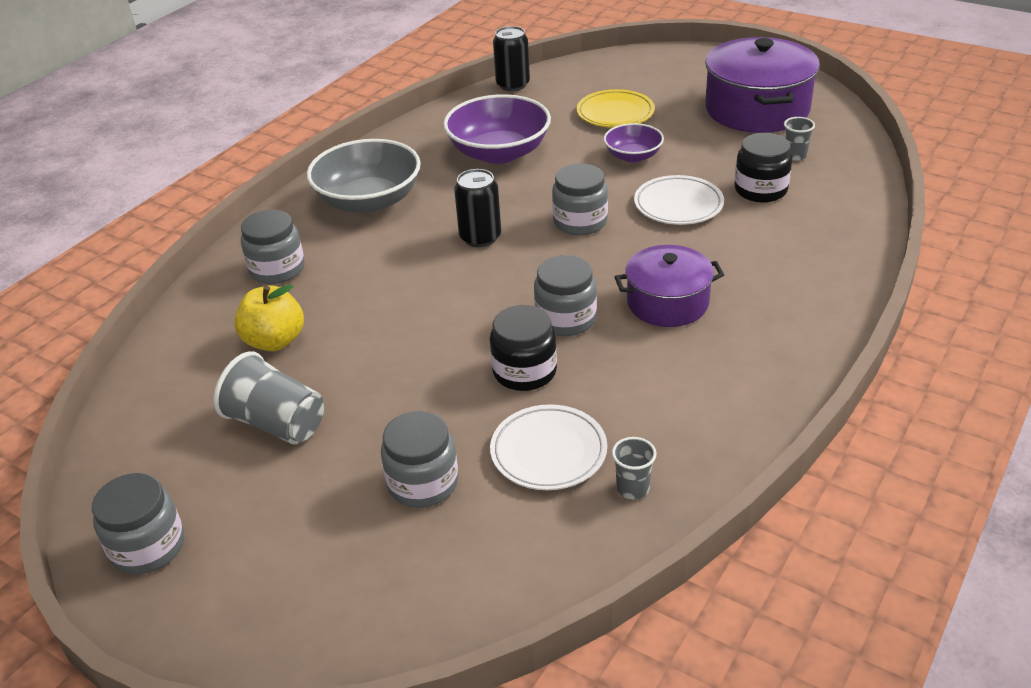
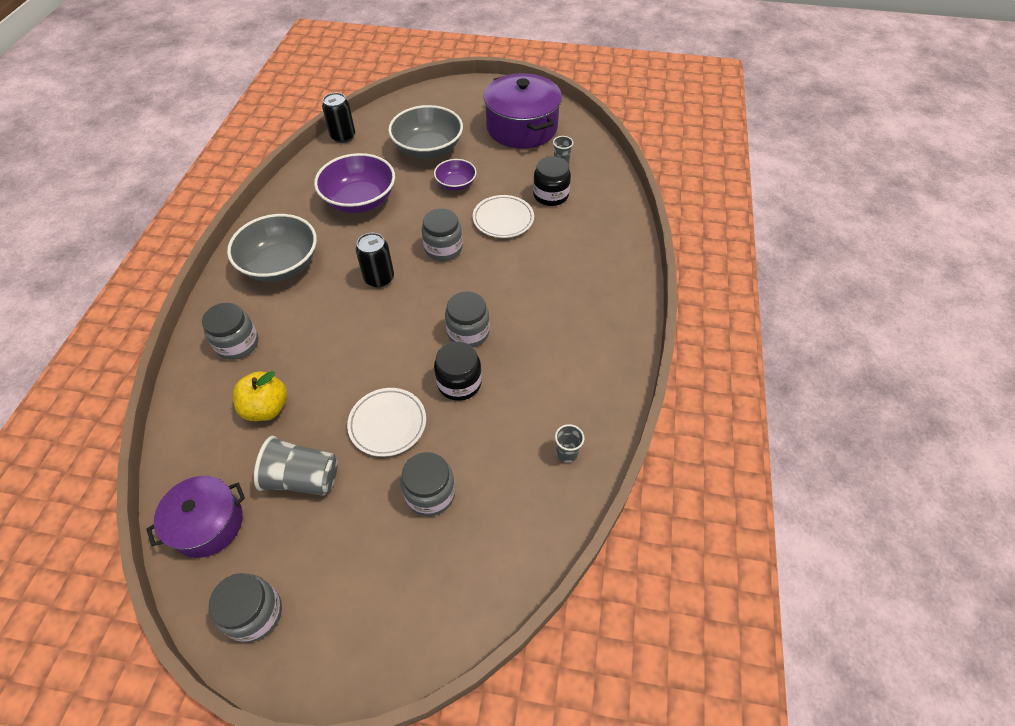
camera: 25 degrees left, 15 degrees up
white plate [490,404,607,490] -> white plate moved to [347,388,426,457]
yellow plate [577,89,655,128] -> grey bowl [388,105,463,159]
purple pot [615,245,724,327] -> purple pot moved to [146,476,245,558]

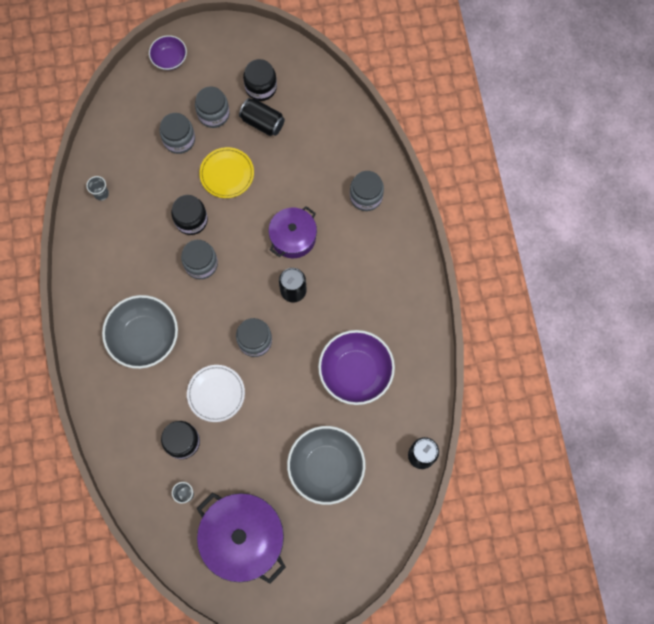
camera: 160 degrees right, 20 degrees up
purple pot [146,476,245,558] -> purple pot moved to [268,206,317,258]
grey jar [209,573,282,643] -> grey jar moved to [195,87,230,128]
grey bowl [227,214,317,282] -> grey bowl moved to [102,295,178,369]
yellow apple [233,371,287,421] -> none
grey cup [254,436,338,496] -> black can [239,98,285,136]
white plate [347,388,426,457] -> yellow plate [199,147,254,198]
purple bowl [434,159,477,191] -> purple bowl moved to [149,35,187,70]
none -> black jar [243,59,277,101]

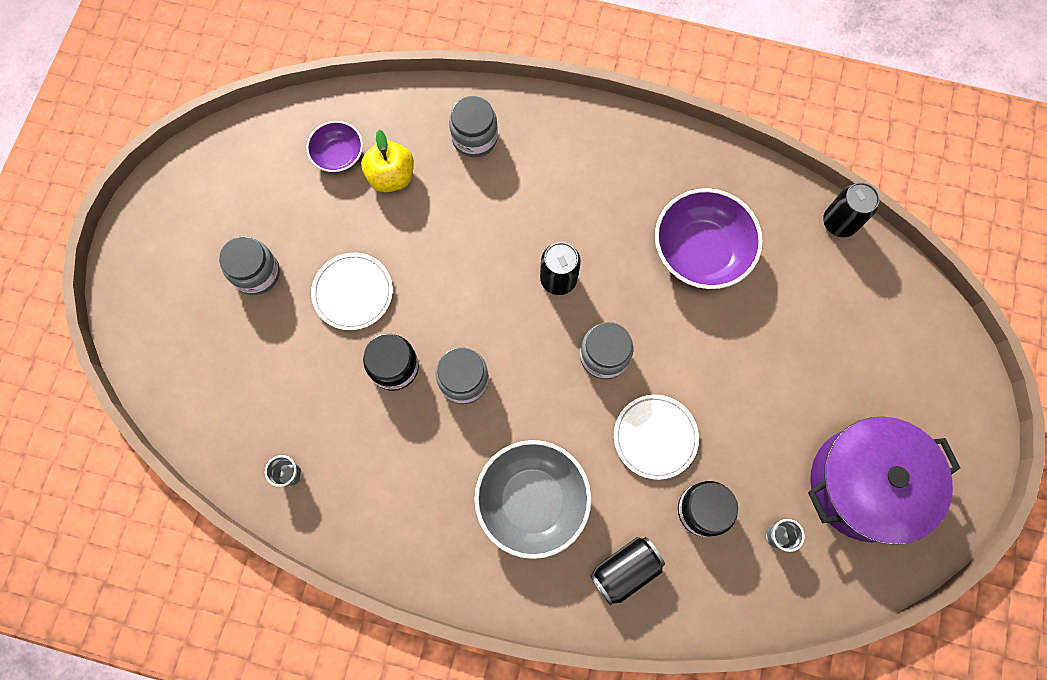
camera: 65 degrees left, 0 degrees up
purple bowl [149,35,187,70] -> purple bowl moved to [306,121,363,173]
grey jar [160,113,195,154] -> none
yellow plate [199,147,254,198] -> white plate [311,253,393,330]
black can [239,98,285,136] -> black can moved to [590,537,665,606]
black jar [243,59,277,101] -> none
purple pot [268,206,317,258] -> none
grey bowl [287,426,366,505] -> none
none -> yellow apple [361,130,414,192]

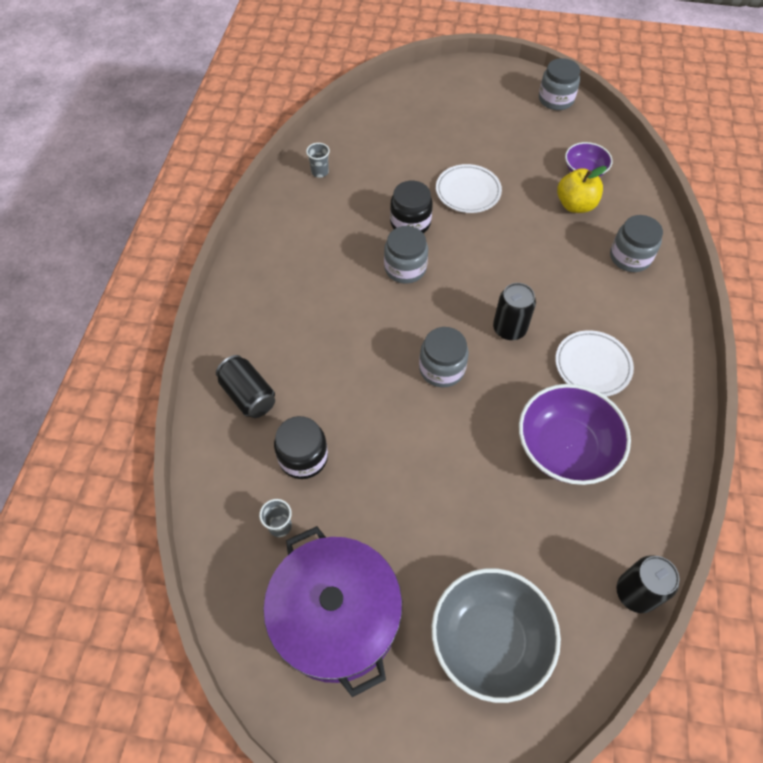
camera: 85 degrees right, 15 degrees down
grey jar [219,236,280,295] -> grey jar moved to [539,58,580,110]
grey bowl [475,440,591,559] -> grey bowl moved to [432,568,561,703]
white plate [614,395,699,480] -> white plate moved to [555,330,634,396]

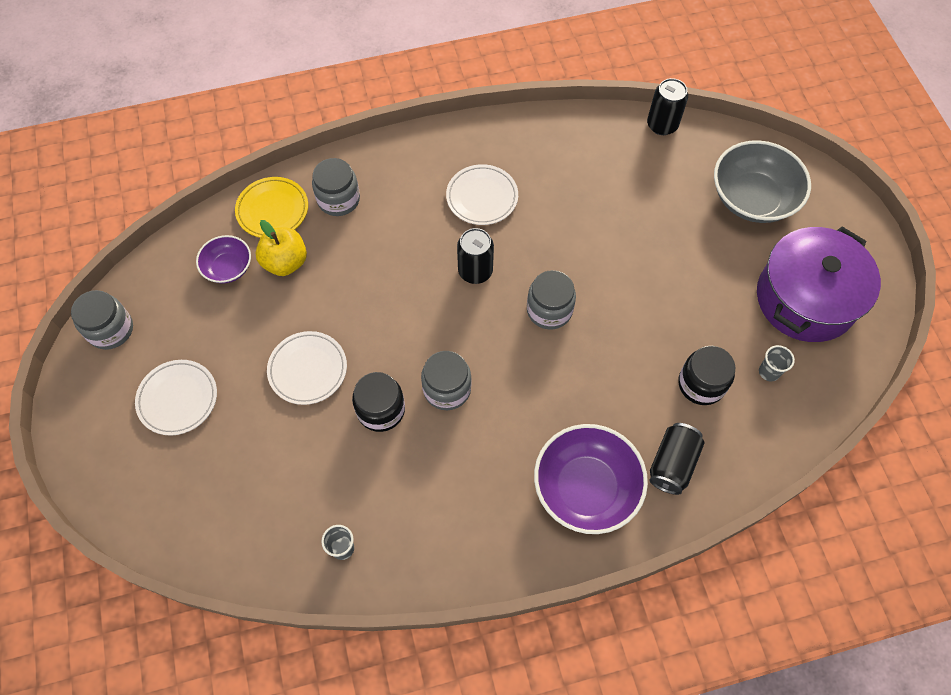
camera: 115 degrees left, 5 degrees up
purple bowl [519,384,631,485] -> purple bowl moved to [534,424,648,534]
none -> white plate [135,360,217,436]
none -> yellow plate [235,177,308,238]

